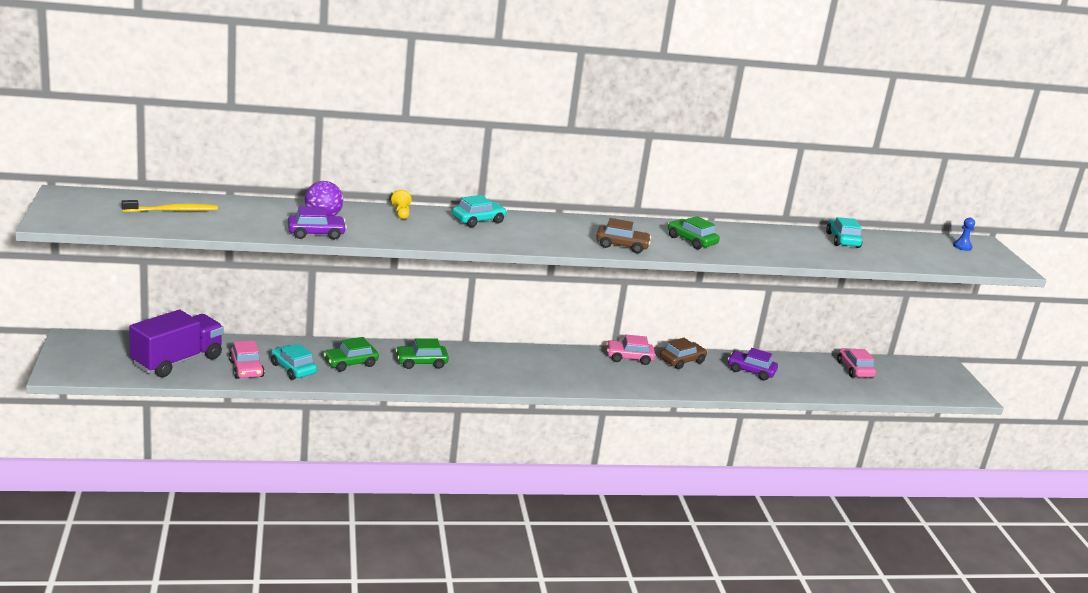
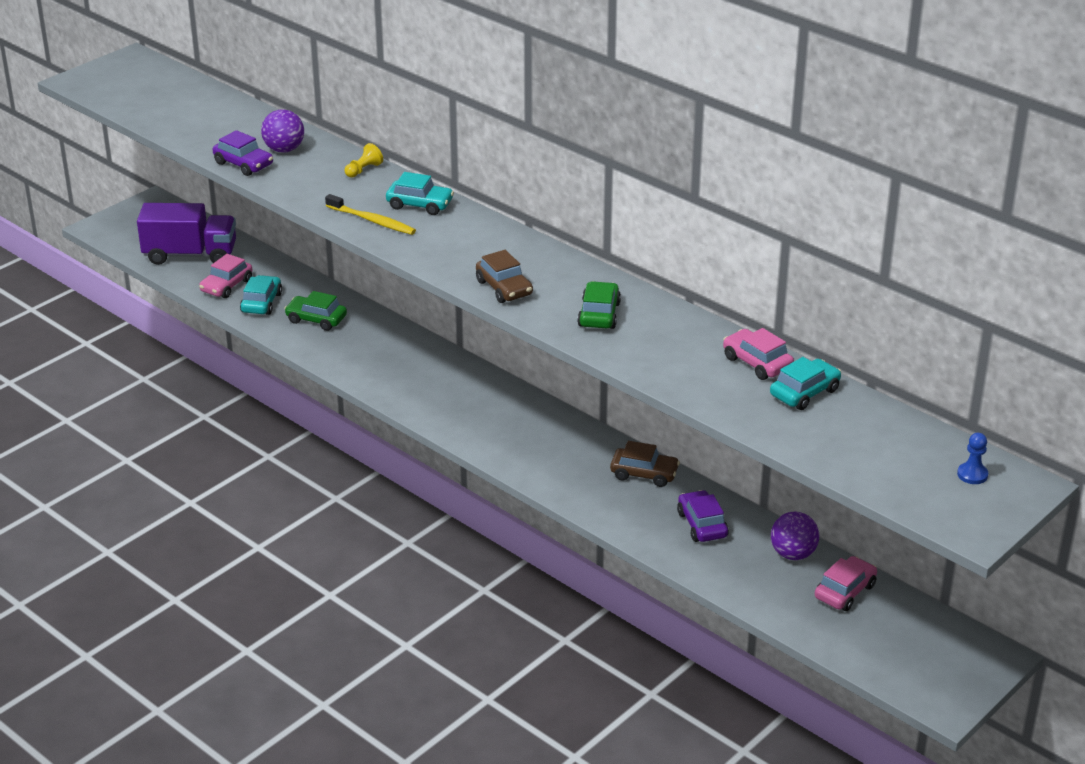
camera: 55 degrees right, 10 degrees up
yellow toothbrush [122,200,218,212] -> yellow toothbrush moved to [325,194,416,235]
green car [395,338,449,369] -> none
pink car [606,334,655,365] -> pink car moved to [723,328,794,380]
none -> purple ball [771,512,819,560]

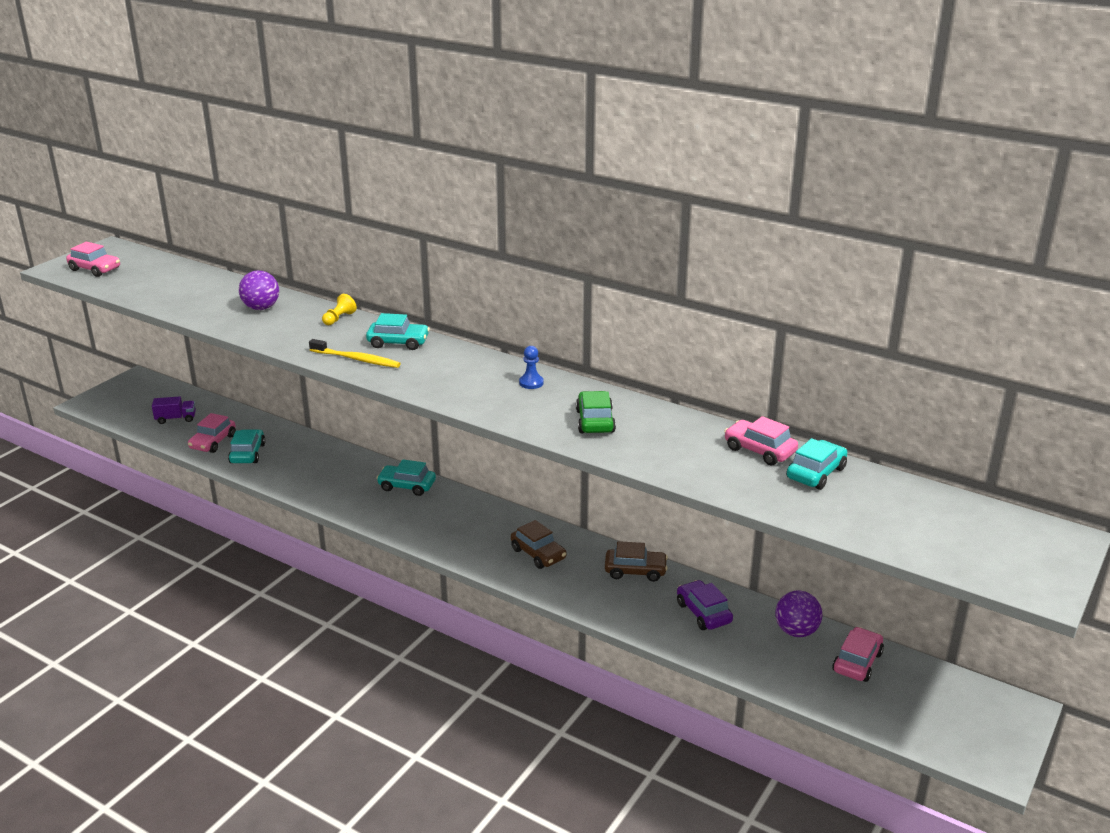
camera: 10 degrees left, 5 degrees down
purple truck [137,203,236,265] -> purple truck [152,396,196,424], size x0.48
purple car [213,130,273,176] -> none
green car [284,291,347,331] -> none
brown car [476,250,533,303] -> brown car moved to [511,520,566,569]
blue pawn [957,433,988,484] -> blue pawn moved to [519,346,544,389]
none -> pink car [66,242,120,277]
none -> turquoise car [377,459,436,496]

